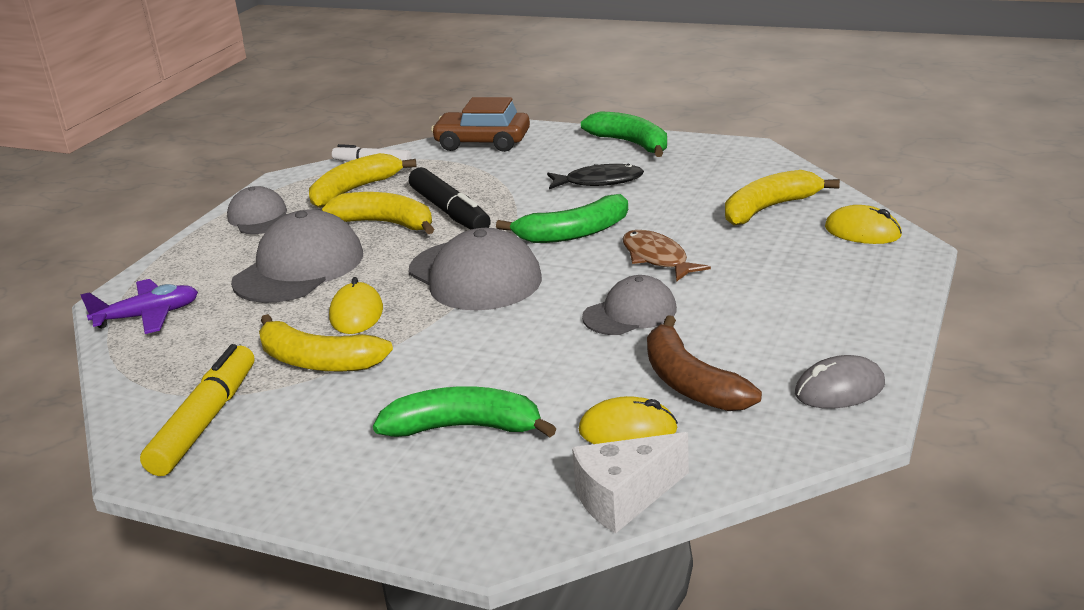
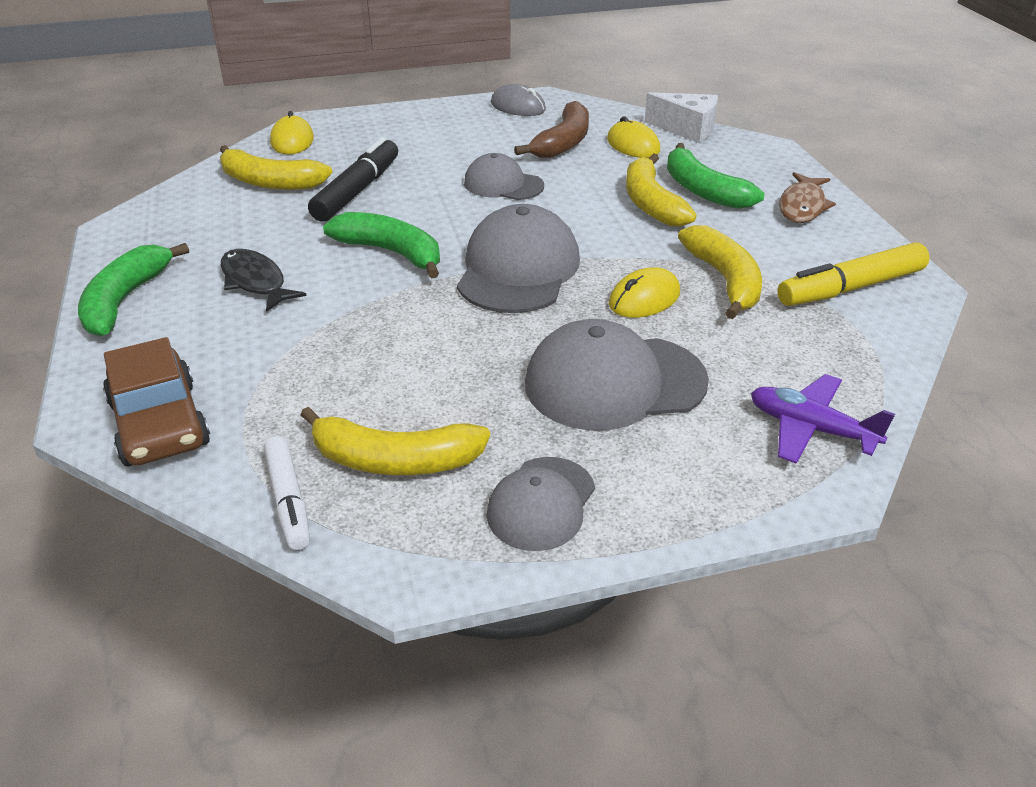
camera: 130 degrees left, 10 degrees up
yellow banana [322,192,434,234] -> yellow banana moved to [626,153,697,227]
black marker [409,167,491,230] -> black marker moved to [308,137,398,222]
brown fish [623,230,711,282] -> brown fish moved to [779,172,836,223]

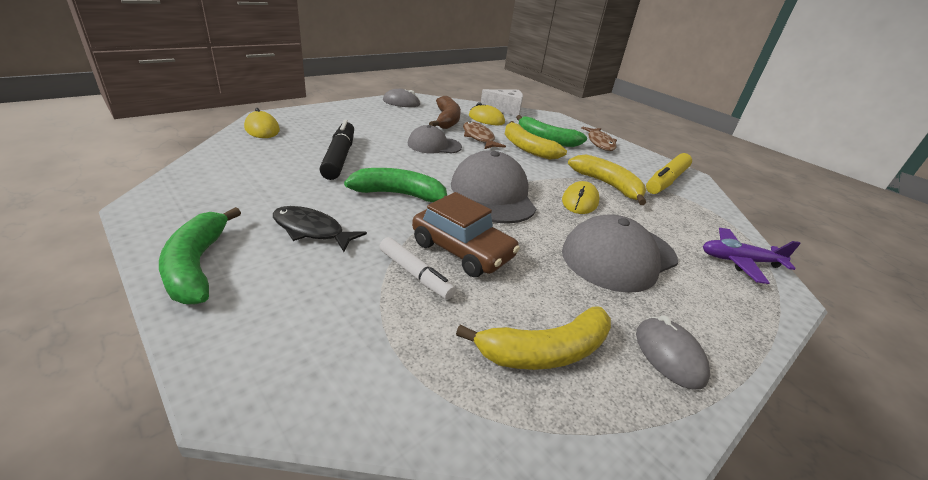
camera: 30 degrees left, 5 degrees down
brown car [103,337,210,466] -> brown car moved to [412,192,520,277]
yellow banana [220,145,332,190] -> none
white marker [264,436,310,550] -> white marker moved to [379,237,456,300]
grey cap [487,457,595,551] -> grey mouse [636,315,710,389]
none -> brown fish [463,121,506,149]

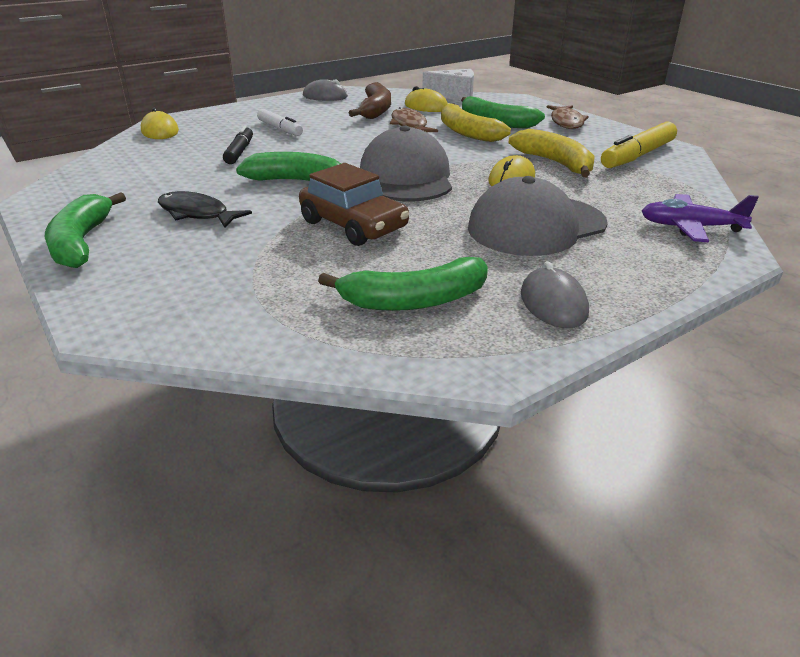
camera: 10 degrees right, 0 degrees up
black marker [320,120,354,180] -> black marker [223,125,253,164], size x0.65
white marker [379,237,456,300] -> white marker moved to [257,109,303,136]
grey cap [408,125,462,154] -> none
yellow banana [456,306,611,370] -> green banana [318,257,488,311]

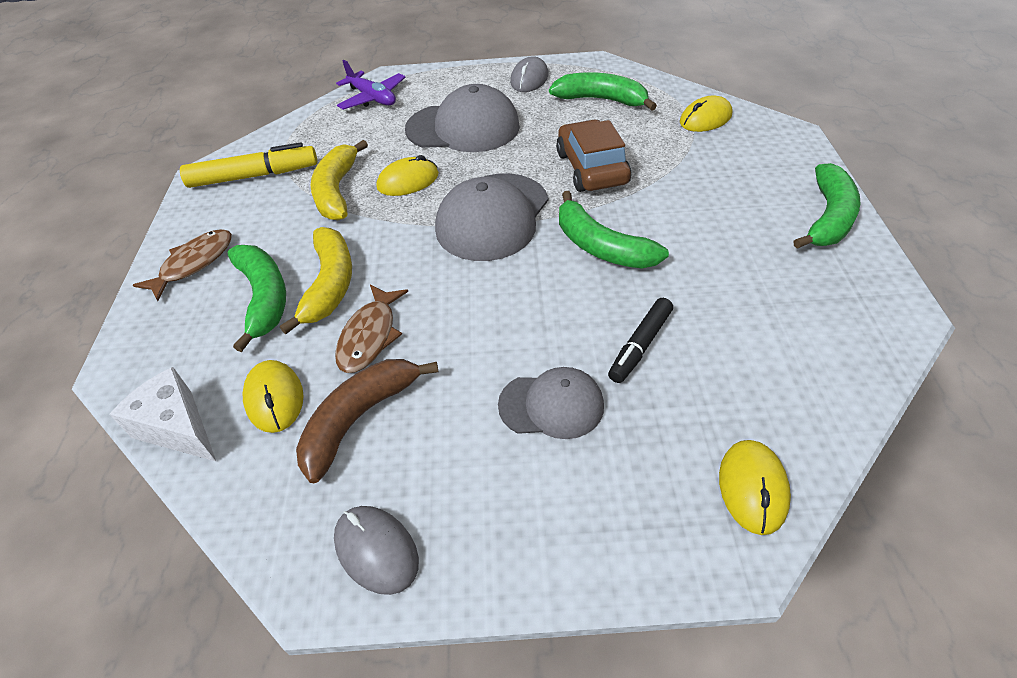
camera: 145 degrees left, 15 degrees up
black fish [158,191,252,228] -> none
white marker [257,109,303,136] -> grey cap [498,367,604,439]
none -> yellow mouse [680,95,733,132]

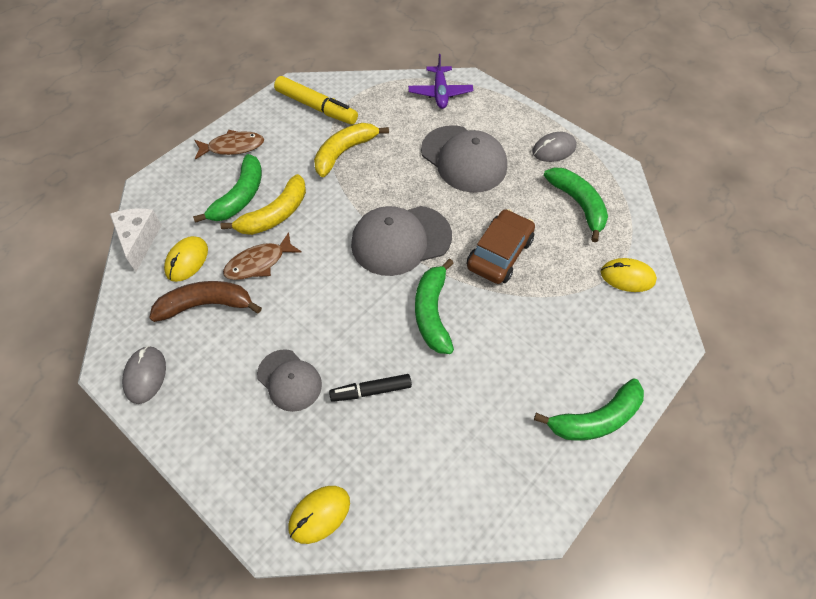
camera: 40 degrees right, 10 degrees up
yellow mouse [377,155,439,196] -> none

